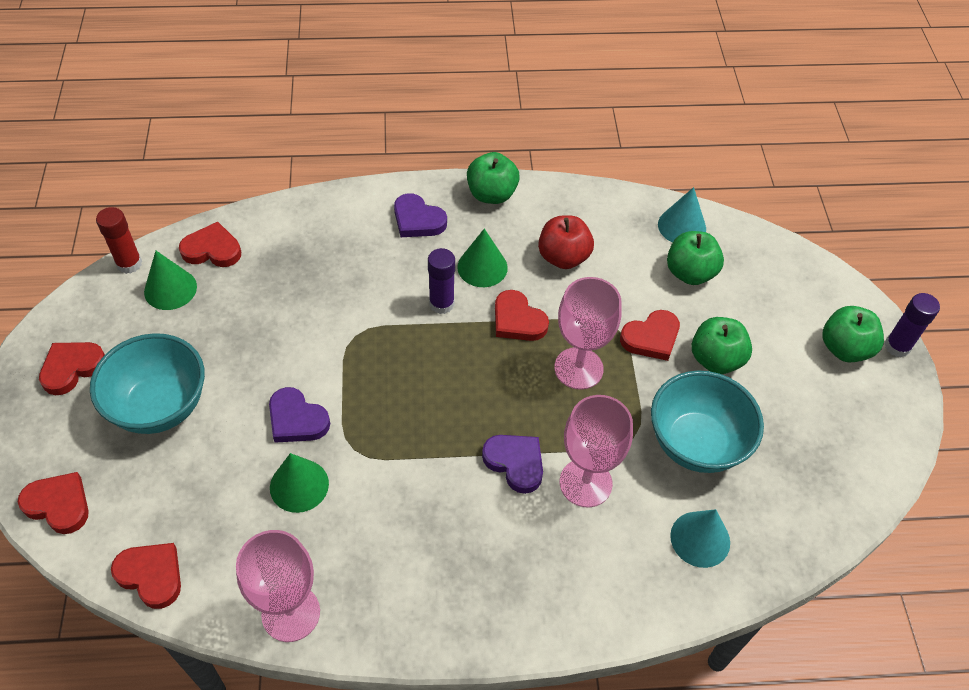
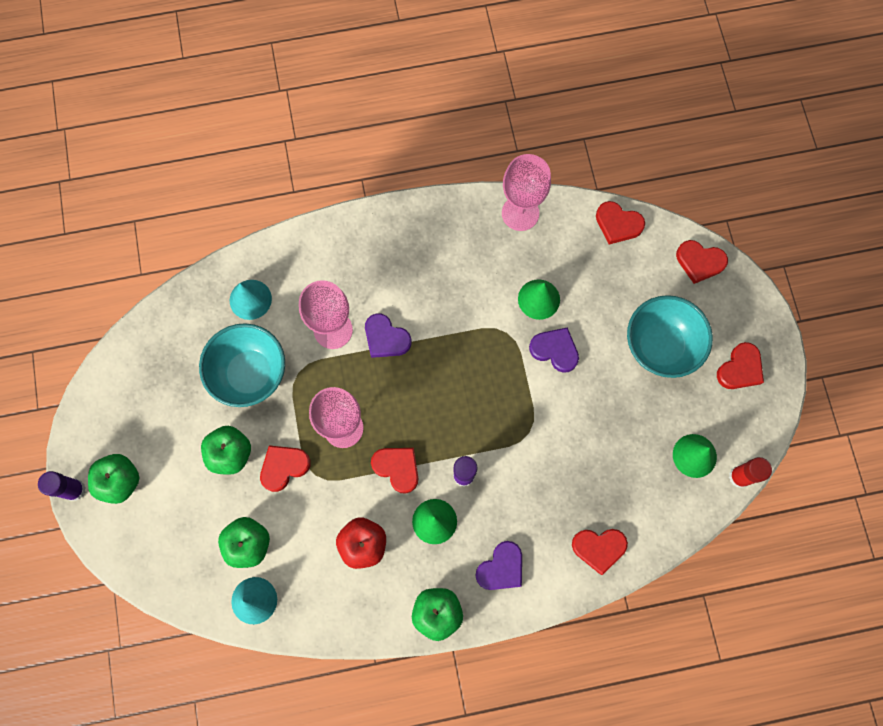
camera: 175 degrees right, 20 degrees up
red heart [179,222,241,267] -> red heart moved to [572,529,628,575]
purple heart [394,193,447,237] -> purple heart turned 105 degrees clockwise [476,541,522,590]

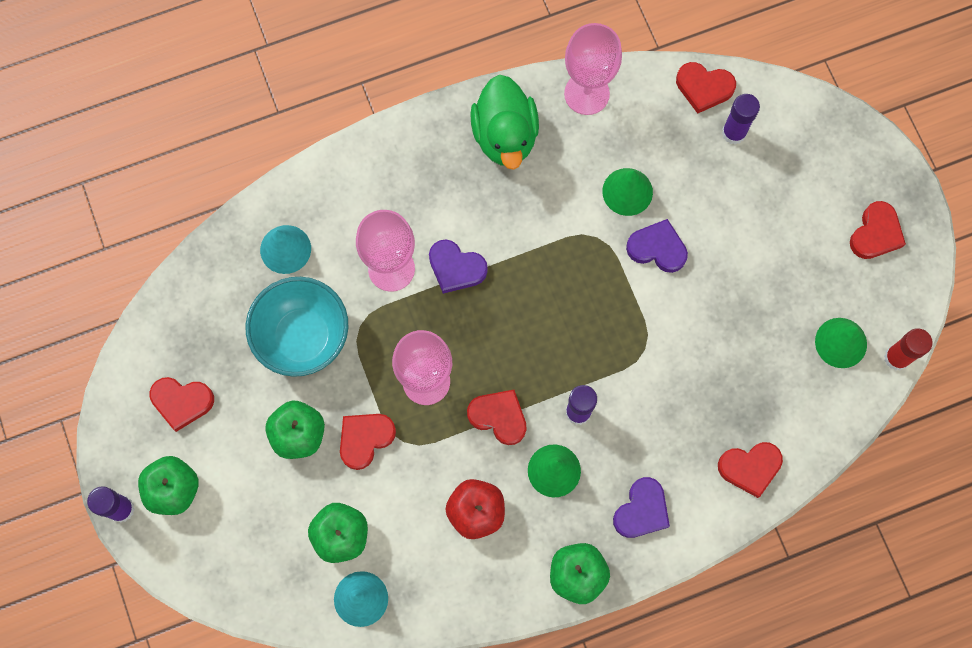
camera: 10 degrees left, 0 degrees up
turquoise bowl [627,295,713,378] -> none
red heart [676,240,728,284] -> red heart moved to [150,377,214,432]
none -> green duck [470,75,539,170]
none -> purple glue stick [722,94,760,144]

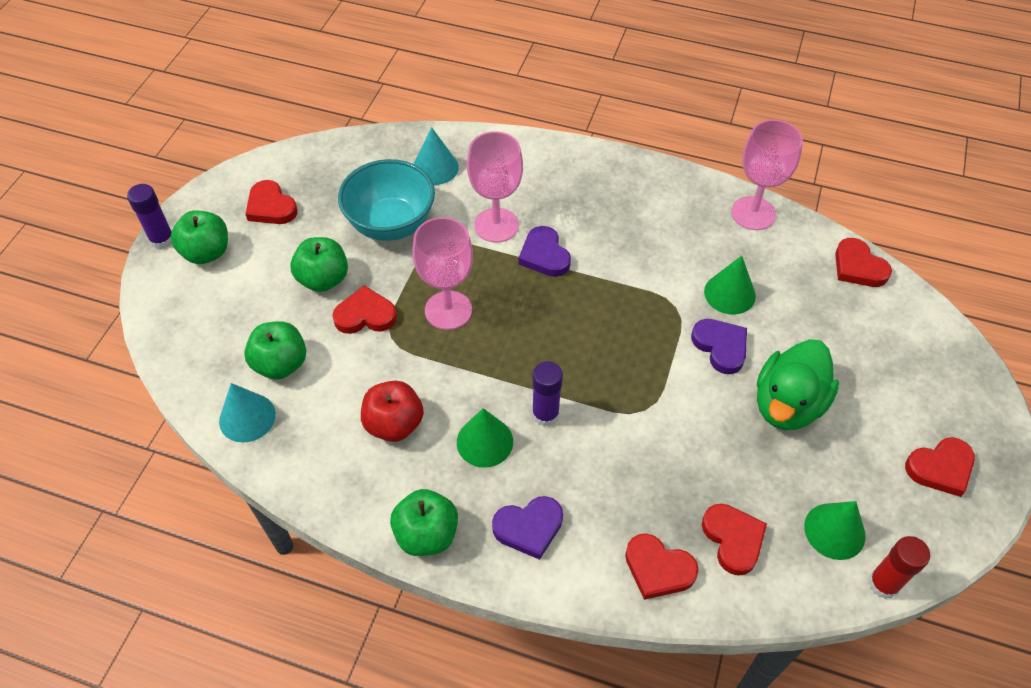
camera: 40 degrees right, 20 degrees down
red heart [467,390,527,445] -> red heart moved to [702,504,767,576]
green duck [470,75,539,170] -> green duck moved to [757,339,839,430]
purple glue stick [722,94,760,144] -> none

